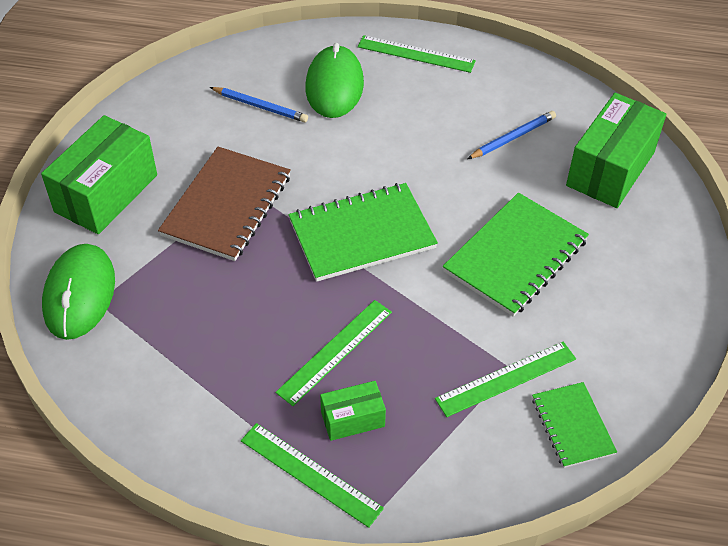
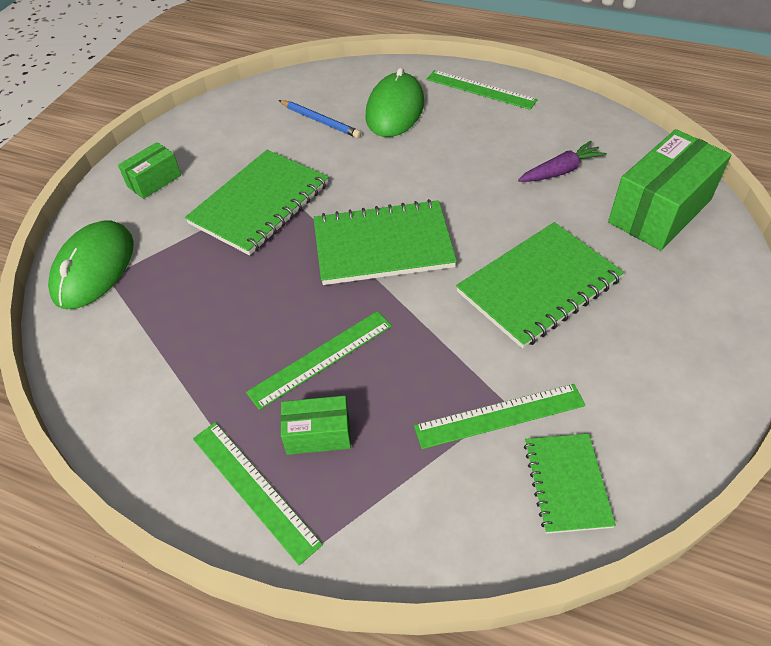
camera: 15 degrees right, 0 degrees up
green box [41,115,157,234] -> green box [118,142,181,199], size x0.52
brown notebook [158,147,291,261] -> green notebook [185,150,329,255]
blue pencil [467,111,556,159] -> purple carrot [518,141,607,182]

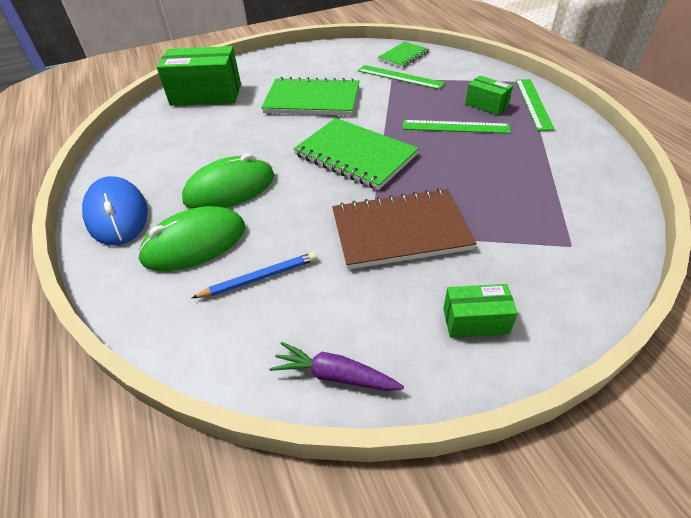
camera: 135 degrees left, 5 degrees down
green mouse [48,221,134,309] -> green mouse moved to [182,153,274,209]
green notebook [185,150,329,255] -> brown notebook [332,188,477,270]
blue pencil [279,100,361,138] -> blue pencil turned 75 degrees clockwise [192,252,317,298]
green ruler [426,70,538,110] -> blue mouse [82,176,148,246]
purple carrot [518,141,607,182] -> purple carrot moved to [270,342,404,391]

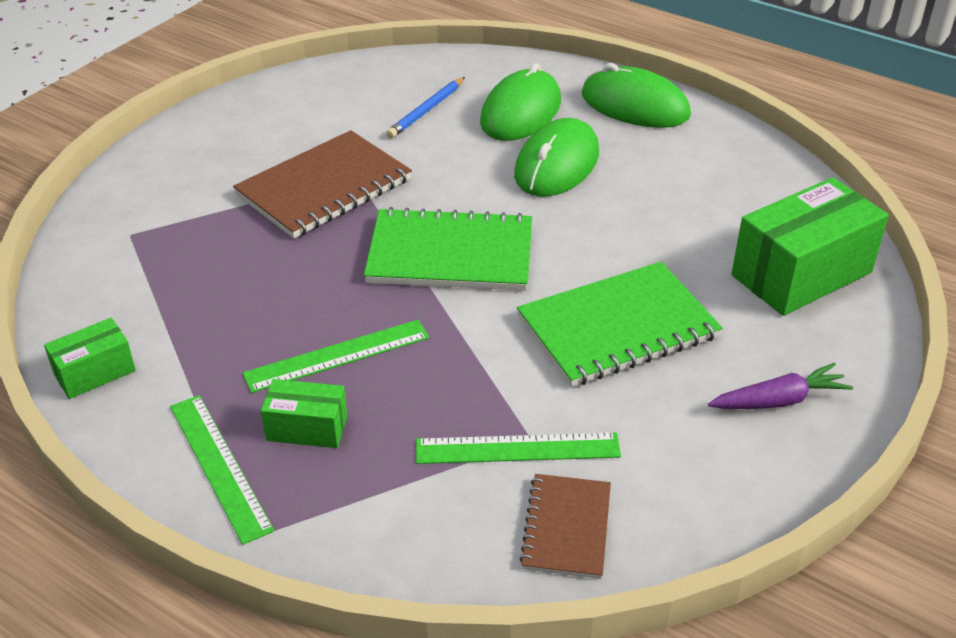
camera: 145 degrees right, 5 degrees down
blue mouse [82,176,148,246] -> green mouse [582,63,691,128]
purple carrot [270,342,404,391] -> purple carrot moved to [708,363,853,409]
green notebook [378,42,429,68] -> brown notebook [519,474,611,579]
green box [443,284,518,338] -> green box moved to [44,318,136,399]

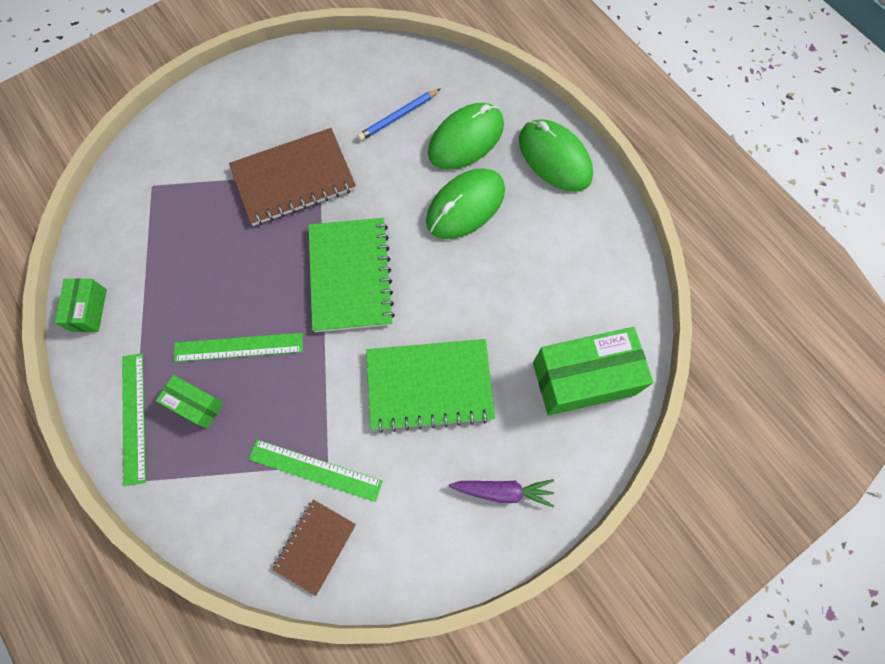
camera: 20 degrees right, 30 degrees up
green box [44,318,136,399] -> green box turned 75 degrees counterclockwise [55,278,107,332]
green notebook [364,207,532,291] -> green notebook turned 60 degrees clockwise [308,218,395,332]

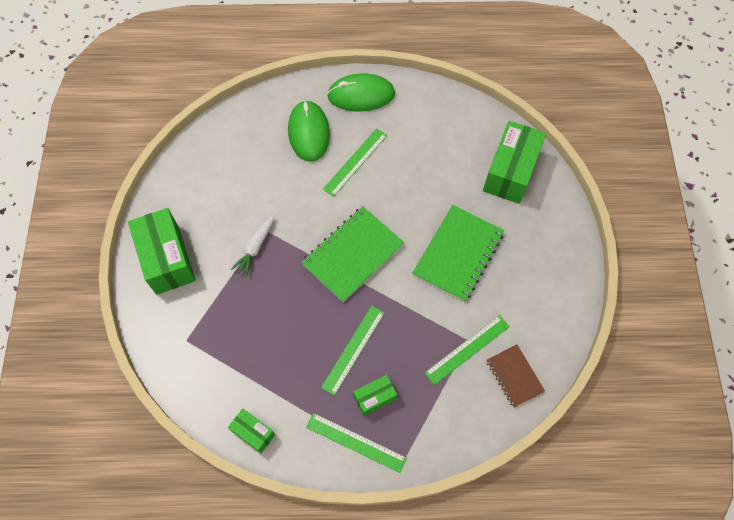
camera: 55 degrees left, 5 degrees down
brown notebook [229,128,356,226] -> white carrot [231,215,274,277]
green notebook [308,218,395,332] -> green notebook turned 75 degrees counterclockwise [301,206,404,302]
blue pencil [357,88,441,141] -> none
green mouse [426,168,505,239] -> green ruler [323,128,387,197]
purple carrot [449,479,554,507] -> none
none -> green box [128,208,196,295]

